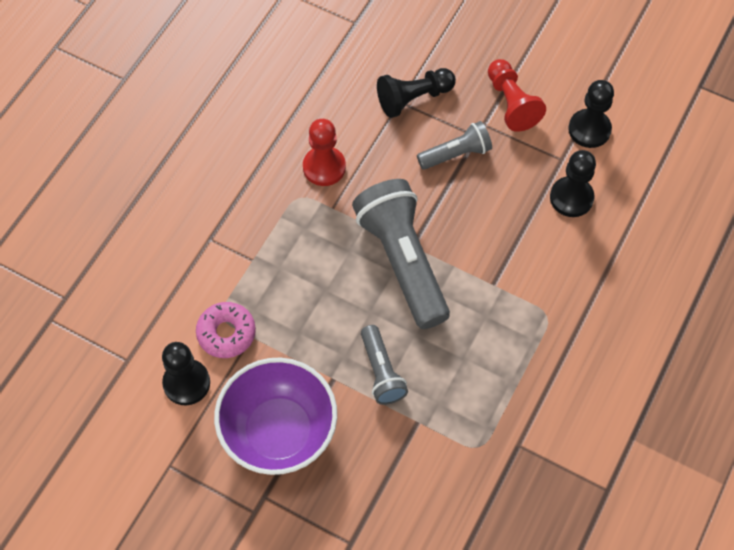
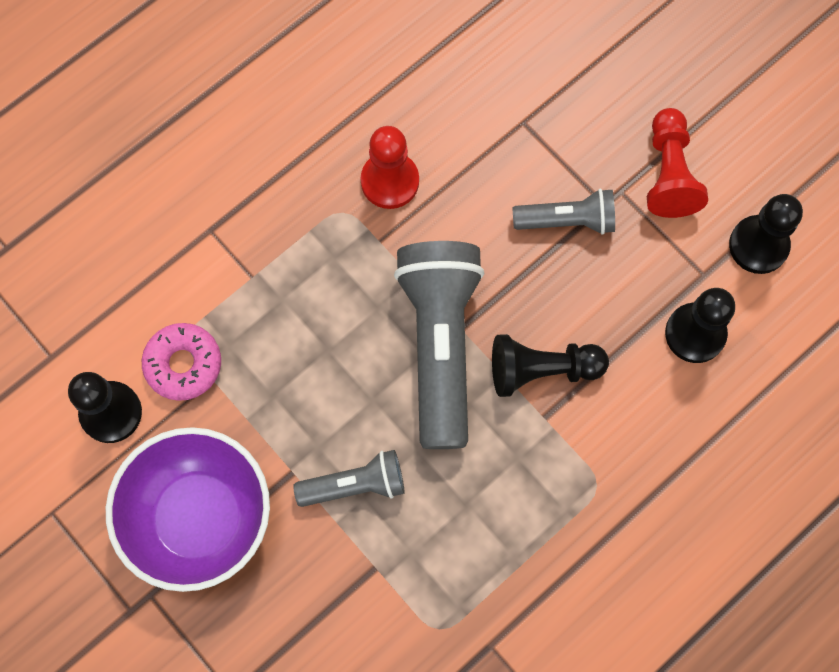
camera: 20 degrees right, 10 degrees up
grey flashlight [361,325,408,405] -> grey flashlight turned 105 degrees counterclockwise [293,450,405,507]
black pawn [377,68,456,118] -> black pawn moved to [492,334,609,397]

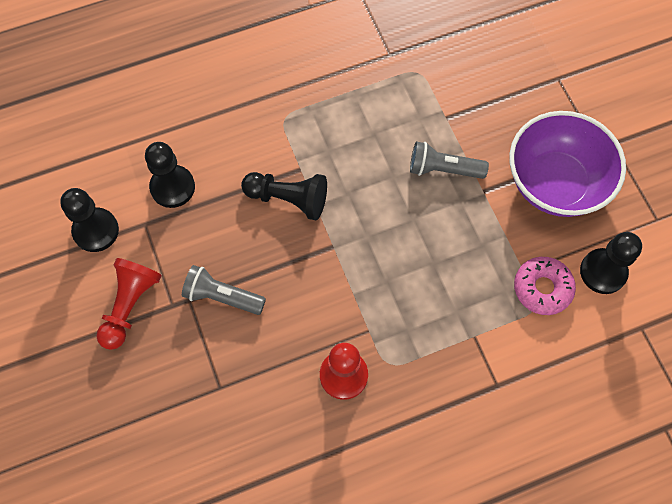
camera: 160 degrees left, 5 degrees down
grey flashlight [394,241,484,449] -> none

